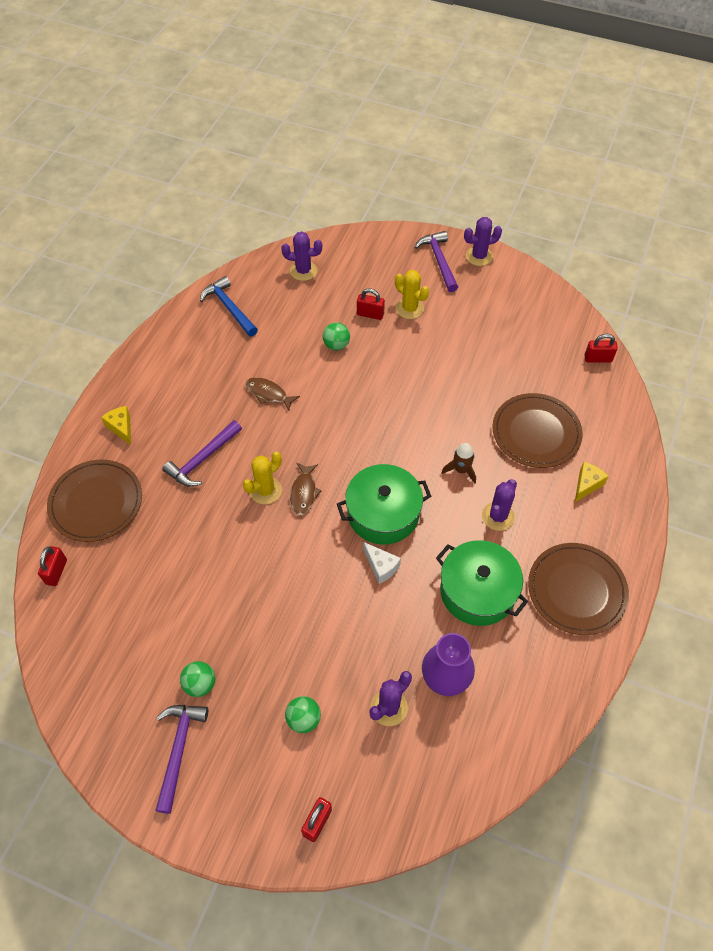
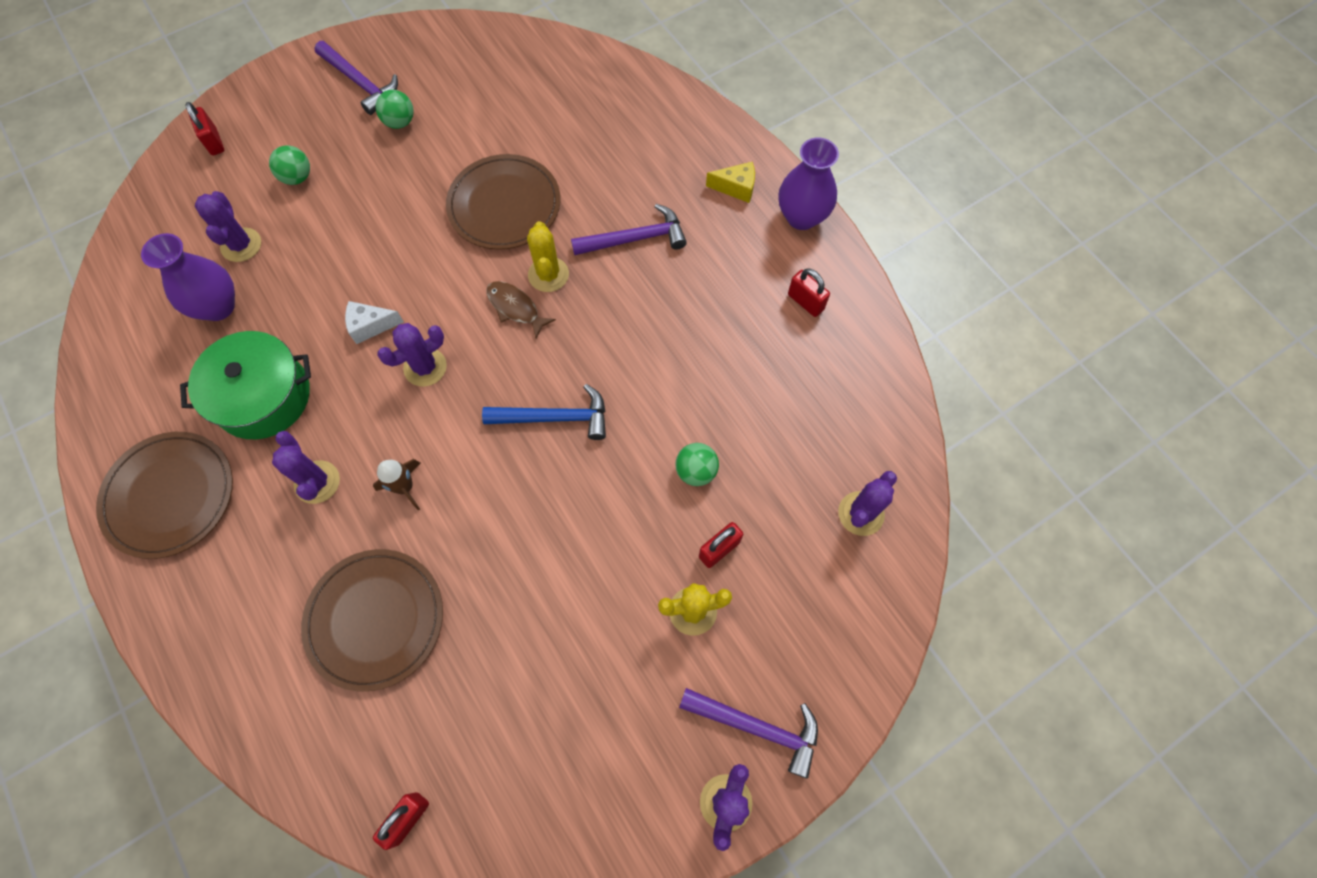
camera: 125 degrees right, 10 degrees up
red padlock [38,546,67,586] -> red padlock moved to [788,268,830,317]
brown plate [47,459,142,542] -> brown plate moved to [446,154,560,250]
purple hammer [162,420,242,487] -> purple hammer turned 90 degrees clockwise [571,204,687,255]
blue hammer [200,276,258,337] -> blue hammer moved to [482,384,606,440]
brown fish [246,377,300,411] -> none
green pot [337,464,431,544] -> purple cactus [377,323,447,387]
yellow cheese [575,462,609,502] -> none
none -> purple vase [778,137,839,230]

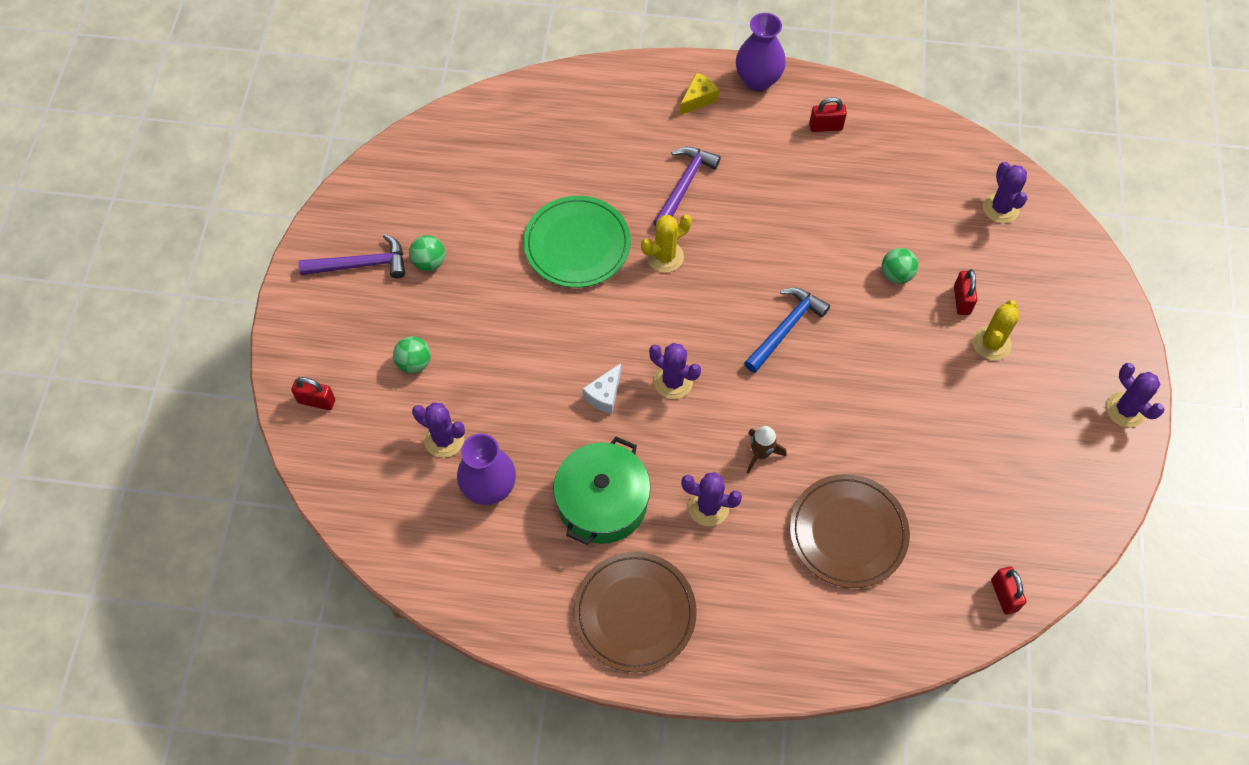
camera: 50 degrees left, 5 degrees down
purple cactus [377,323,447,387] -> purple cactus turned 60 degrees counterclockwise [649,343,701,399]
brown plate [446,154,560,250] -> green plate [523,196,631,288]
brown fish [486,281,556,339] -> none
yellow cactus [527,221,569,292] -> yellow cactus turned 60 degrees counterclockwise [641,214,692,273]
purple hammer [679,688,818,779] -> none

